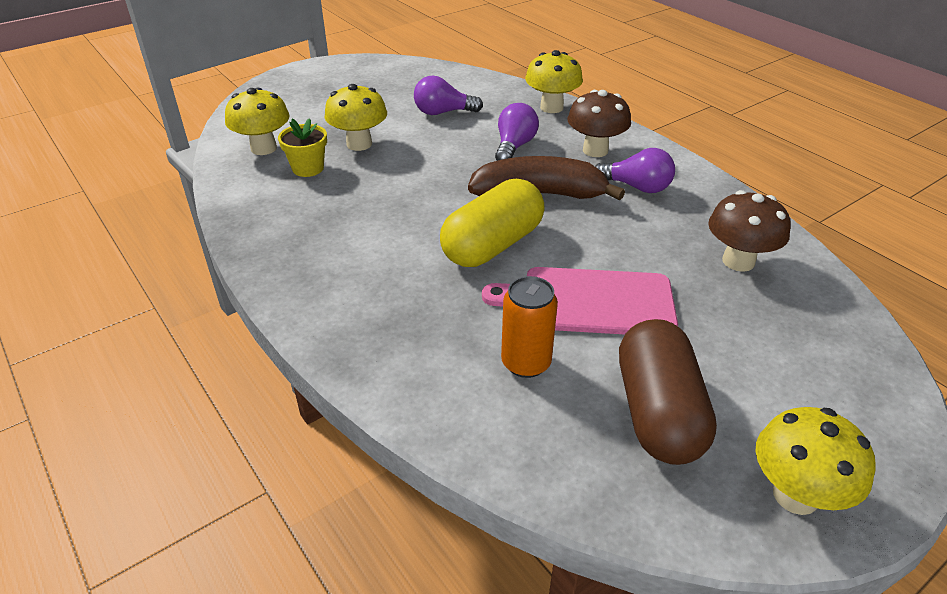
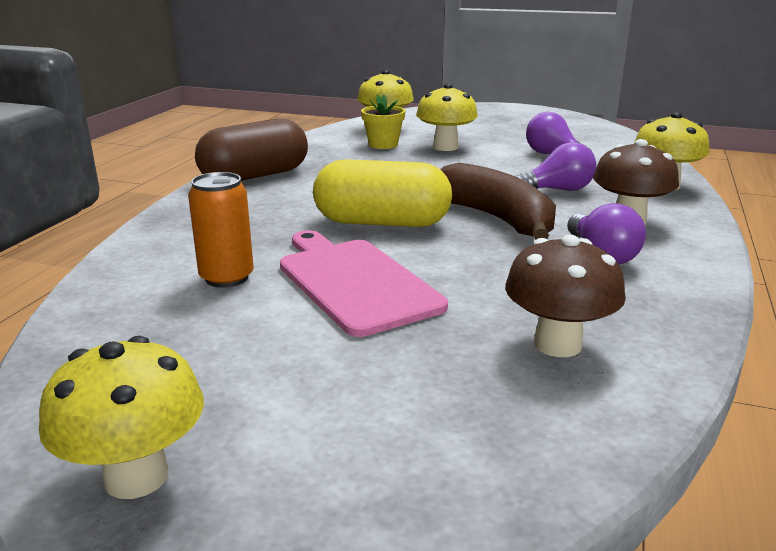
camera: 55 degrees right, 15 degrees down
brown capsule [619,319,717,465] -> brown capsule moved to [195,119,308,181]

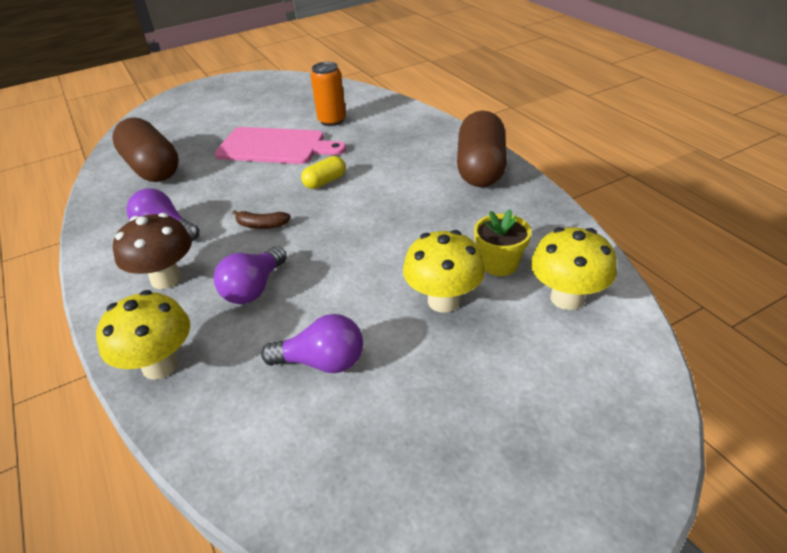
camera: 135 degrees right, 15 degrees up
yellow mushroom [39,336,204,499] -> none
yellow capsule [313,159,452,227] -> yellow capsule [301,156,346,189], size x0.48
brown banana [440,163,556,240] -> brown banana [232,210,291,229], size x0.42
brown mushroom [505,234,626,357] -> brown capsule [112,117,179,182]

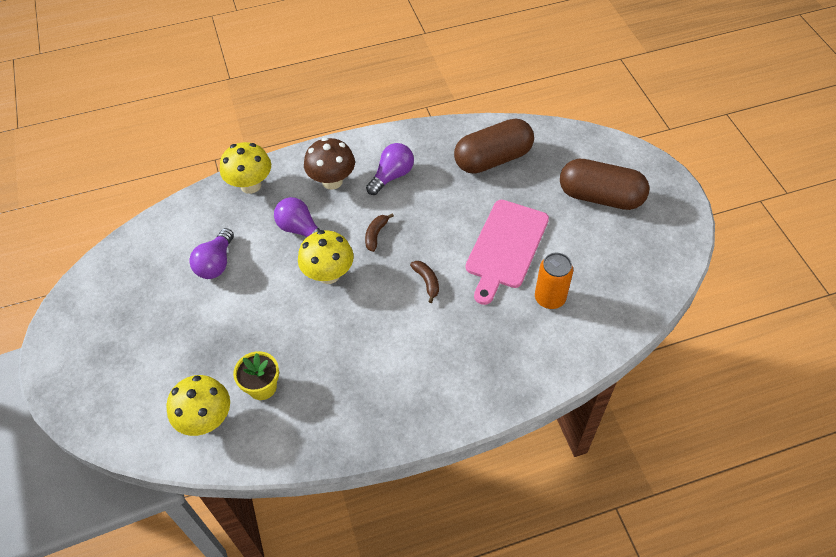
camera: 100 degrees right, 15 degrees up
yellow capsule [301,156,346,189] -> brown banana [410,261,439,303]
yellow mushroom [403,230,485,313] -> yellow mushroom moved to [298,230,354,284]
brown capsule [457,111,507,187] -> brown capsule moved to [560,159,650,210]

